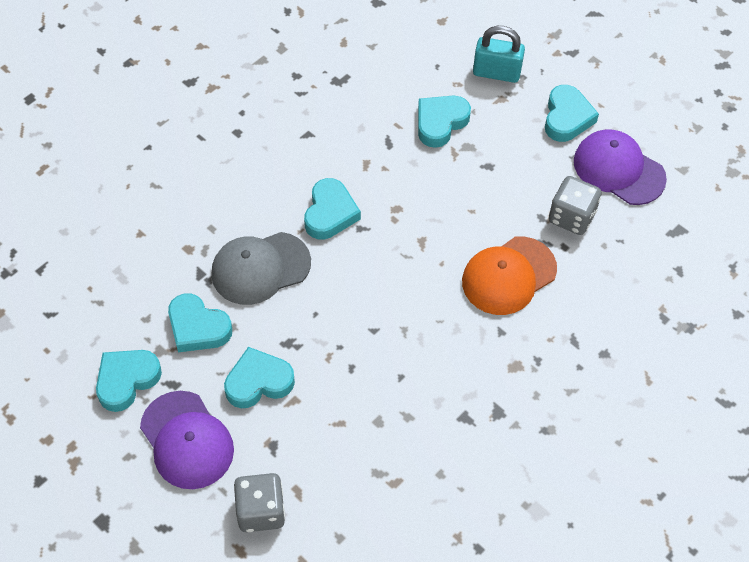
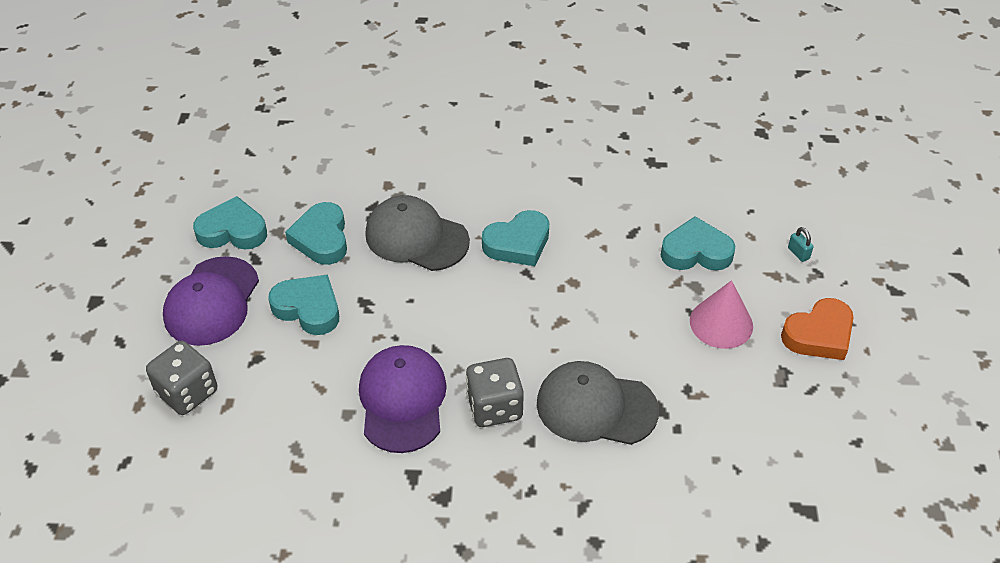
camera: 50 degrees right, 10 degrees down
orange cap [462,236,557,315] -> grey cap [537,361,659,445]
turquoise padlock [473,26,525,83] -> turquoise padlock [788,227,814,262], size x0.43
turquoise heart [545,85,599,142] -> orange heart [781,298,854,360]
grey dice [549,176,602,235] -> grey dice moved to [466,358,524,427]
purple cap [574,130,667,205] -> purple cap moved to [359,345,447,453]
none -> pink cone [690,280,753,349]

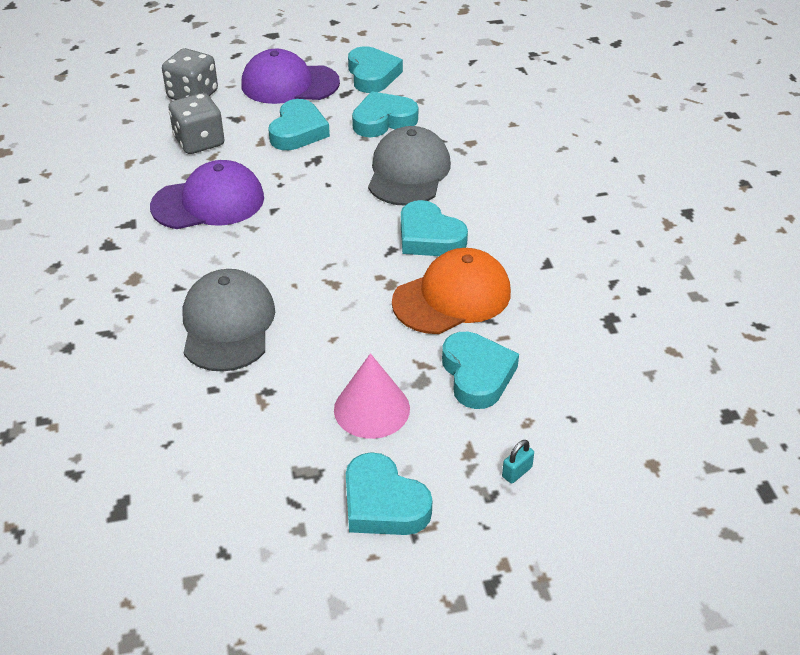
camera: 75 degrees right, 5 degrees down
grey dice [466,358,524,427] -> grey dice moved to [169,93,224,154]
orange heart [781,298,854,360] -> turquoise heart [346,452,432,535]
none -> orange cap [392,248,511,334]

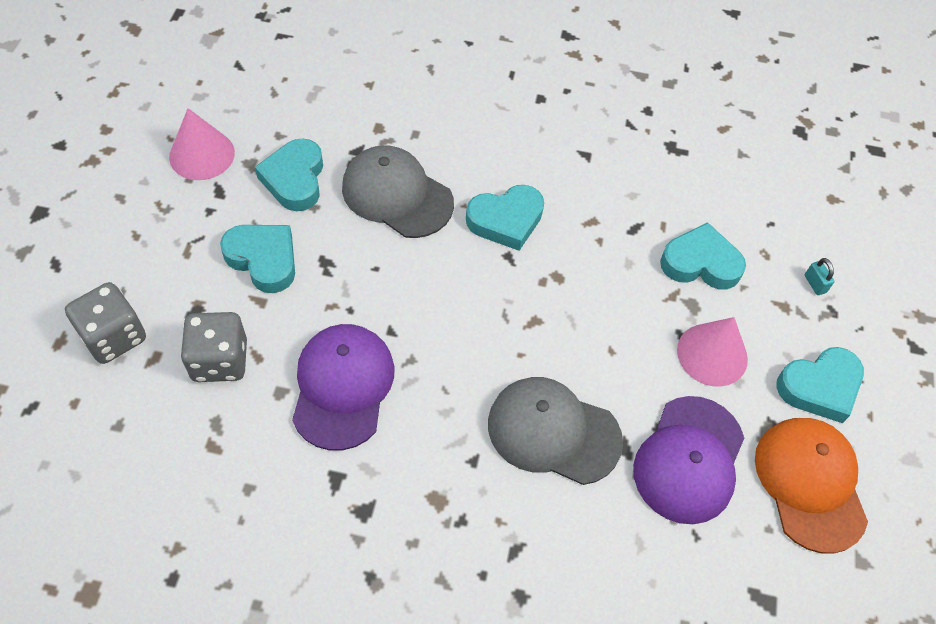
camera: 70 degrees left, 15 degrees up
purple cap [241,49,340,104] -> purple cap moved to [633,396,744,524]
turquoise heart [348,46,403,93] -> pink cone [169,108,235,180]
orange cap [392,248,511,334] -> orange cap moved to [755,418,868,554]

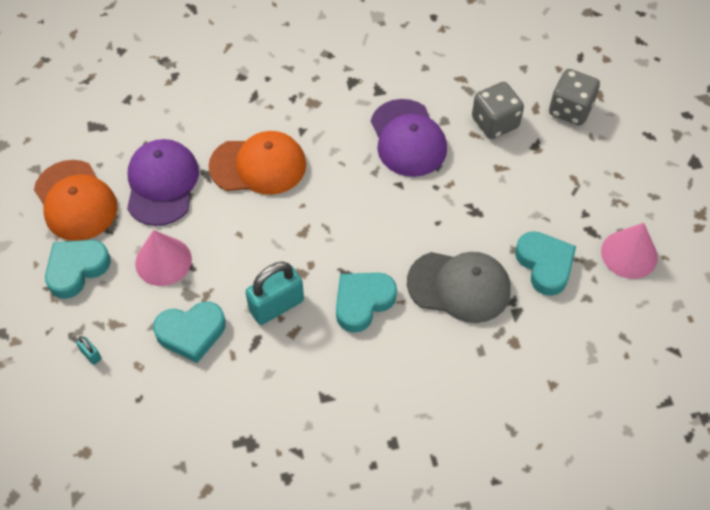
camera: 160 degrees right, 0 degrees up
turquoise heart [220,225,295,293] -> none
grey cap [488,377,623,485] -> orange cap [208,131,306,195]
none -> turquoise padlock [245,262,304,325]

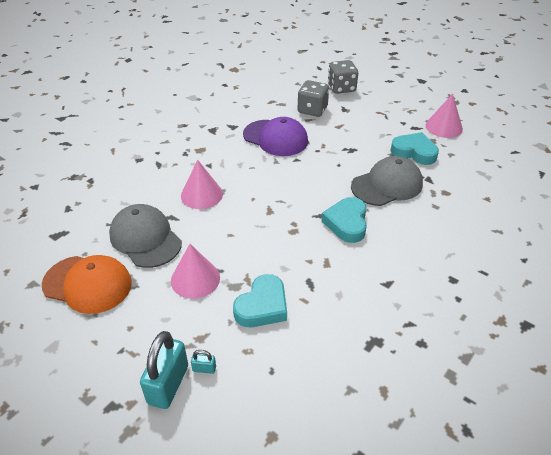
camera: 40 degrees left, 15 degrees down
turquoise heart [45,240,111,299] -> none
purple cap [127,139,199,226] -> grey cap [109,204,182,268]
orange cap [208,131,306,195] -> pink cone [181,160,223,209]
turquoise padlock [245,262,304,325] -> turquoise padlock moved to [140,331,188,409]

